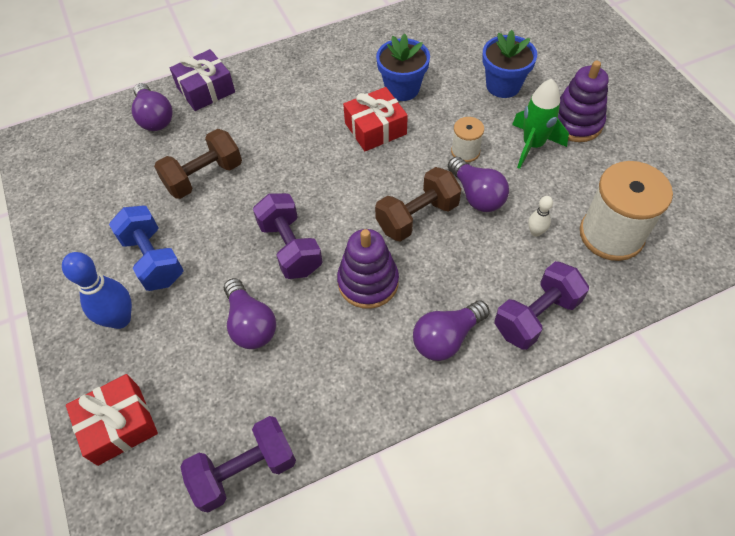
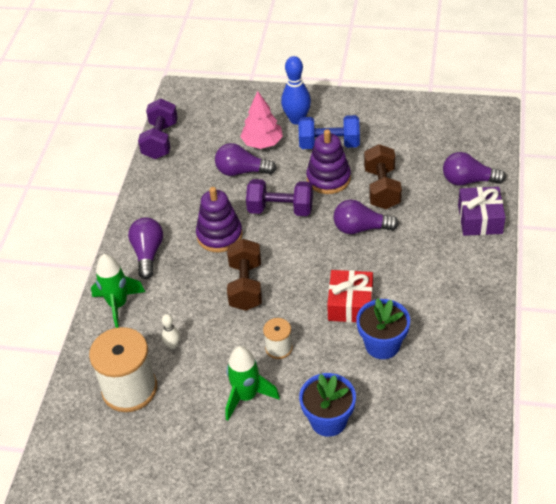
camera: 125 degrees right, 10 degrees down
red gift [66,374,158,466] -> none
purple light bulb [448,157,509,212] -> purple light bulb moved to [333,200,399,234]
purple dumbbell [494,261,589,350] -> green rocket [91,254,145,328]
purple stacking toy [558,61,609,142] -> purple stacking toy moved to [306,129,351,194]
none -> pink tree [240,91,283,149]

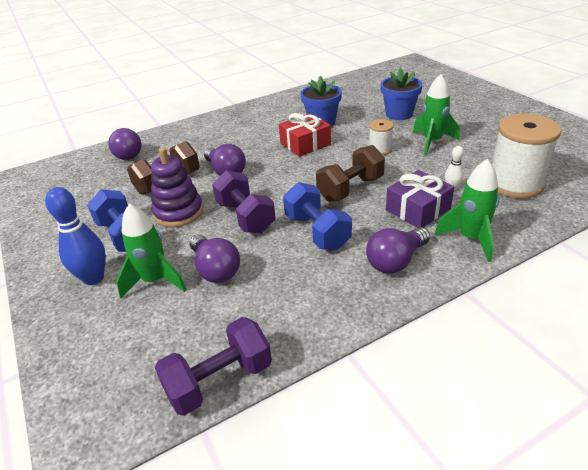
camera: 130 degrees left, 10 degrees down
purple stacking toy [196,187,243,252] -> blue dumbbell [283,182,352,250]
pink tree [240,91,283,149] -> green rocket [116,203,187,299]
purple gift [458,187,506,236] -> purple gift moved to [386,170,454,228]

